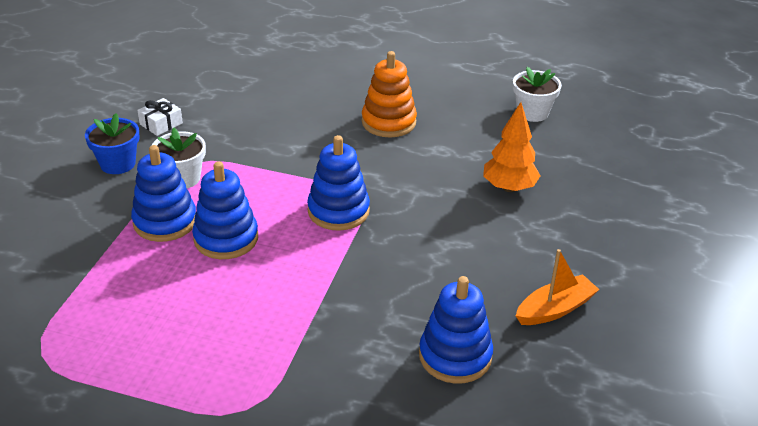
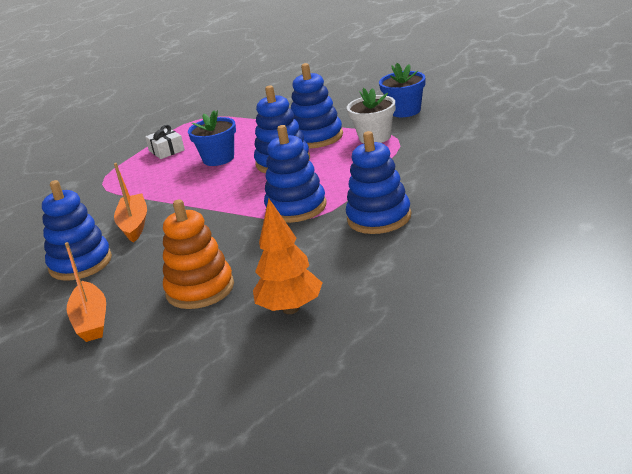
camera: 110 degrees right, 10 degrees down
white gift [137,98,183,136] -> white gift moved to [145,125,185,159]
orange stacking toy [362,51,417,137] -> orange stacking toy moved to [163,199,234,309]
white flower pot [513,67,562,122] -> none
none -> orange boat [114,163,147,242]
none -> blue flower pot [188,110,236,166]
none -> blue stacking toy [346,131,411,234]

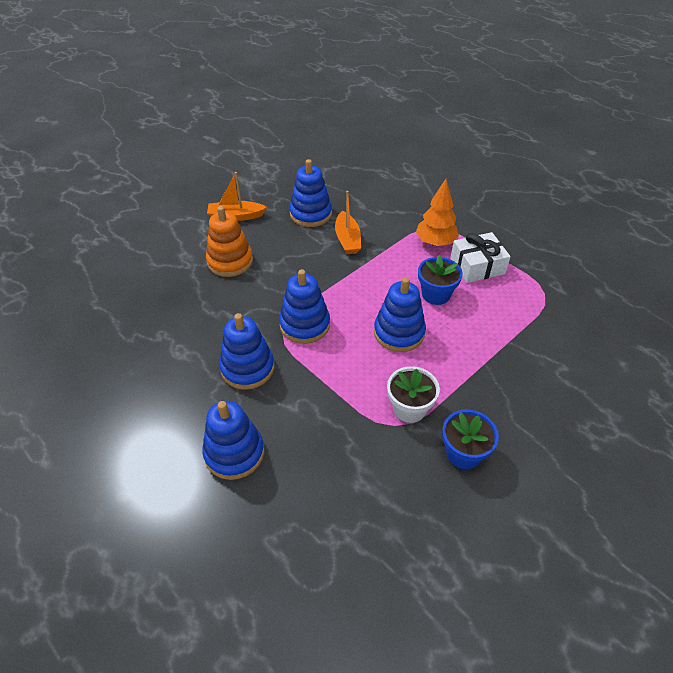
camera: 100 degrees right, 20 degrees up
orange boat [114,163,147,242] -> orange boat turned 75 degrees clockwise [335,191,361,254]
white gift [145,125,185,159] -> white gift [450,232,511,283], size x1.61
orange tree [253,199,322,314] -> orange tree moved to [416,179,459,246]
blue stacking toy [291,63,343,149] -> blue stacking toy moved to [202,401,264,480]

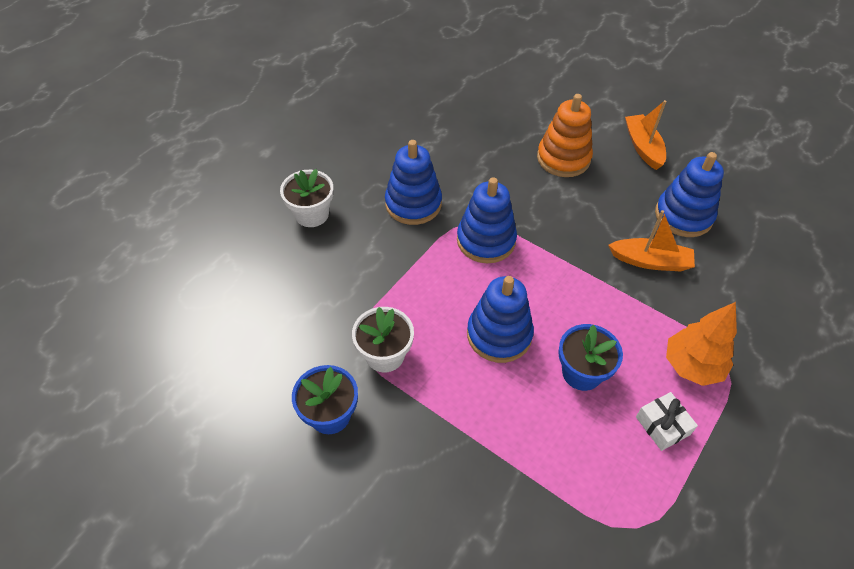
camera: 80 degrees right, 5 degrees up
blue stacking toy [202,401,264,480] -> white flower pot [280,169,334,227]
orange boat [335,191,361,254] -> orange boat turned 150 degrees counterclockwise [608,210,695,272]
white gift [450,232,511,283] -> white gift [636,392,698,451], size x0.62

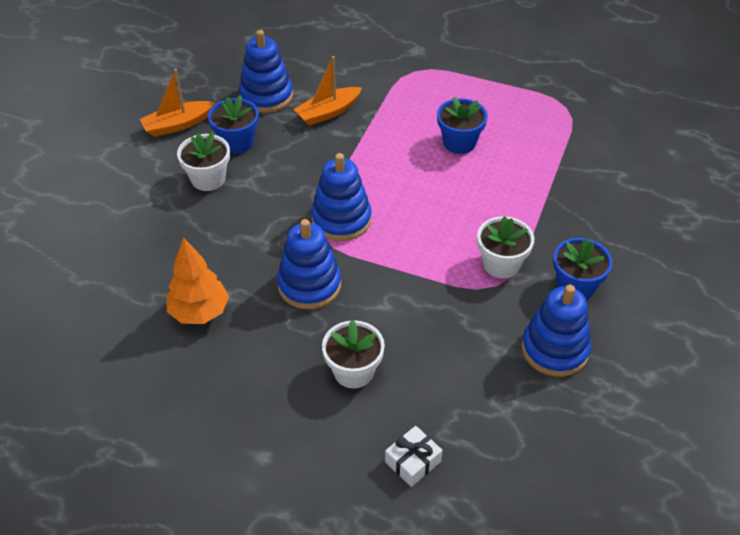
camera: 105 degrees left, 5 degrees down
blue stacking toy [467,276,534,363] -> blue stacking toy moved to [522,285,591,377]
orange stacking toy [537,94,593,177] -> white flower pot [177,132,230,191]
orange boat [608,210,695,272] -> orange boat turned 120 degrees counterclockwise [294,56,362,126]
white gift [636,392,698,451] -> white gift moved to [385,426,443,487]
orange tree [666,302,737,386] -> orange tree moved to [167,237,229,324]
none -> blue flower pot [208,96,259,154]

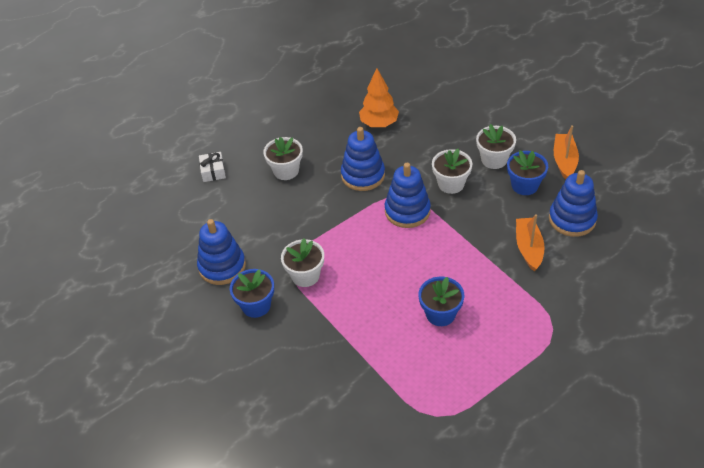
camera: 125 degrees right, 0 degrees up
none -> white flower pot [432,149,472,194]

